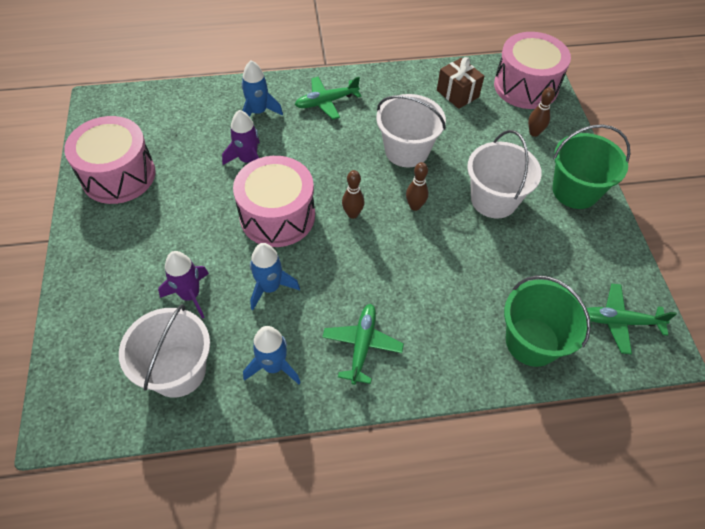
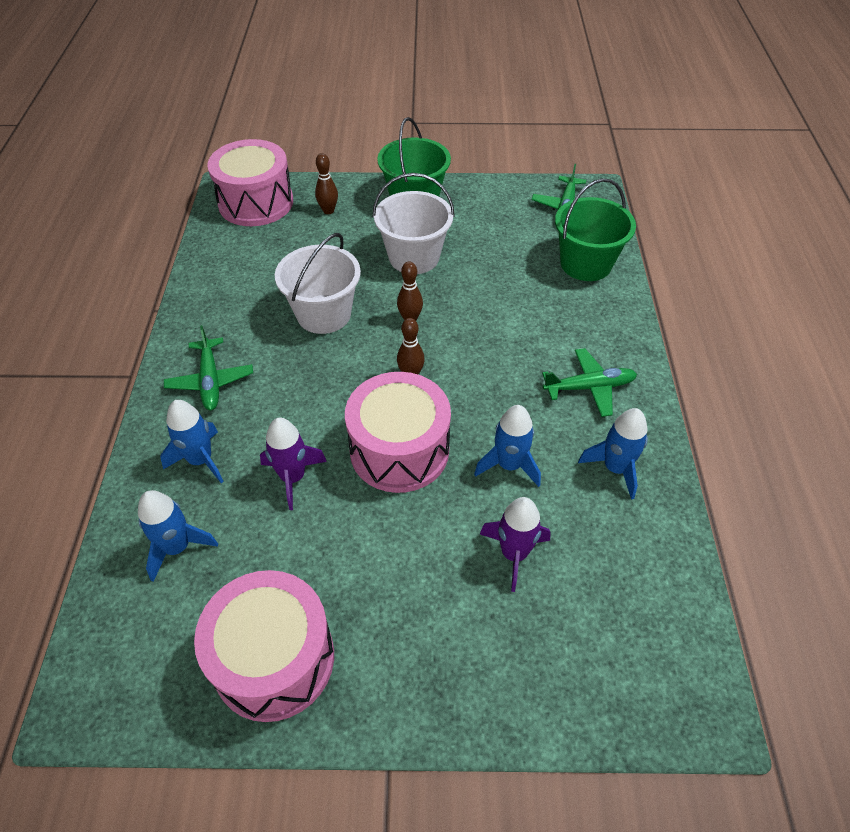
camera: 80 degrees left, 5 degrees down
white bucket [119,304,210,398] -> none
green plane [322,304,404,385] -> green plane turned 150 degrees clockwise [542,348,637,417]
brown gift [437,57,484,109] -> none
none -> blue rocket [138,490,218,582]

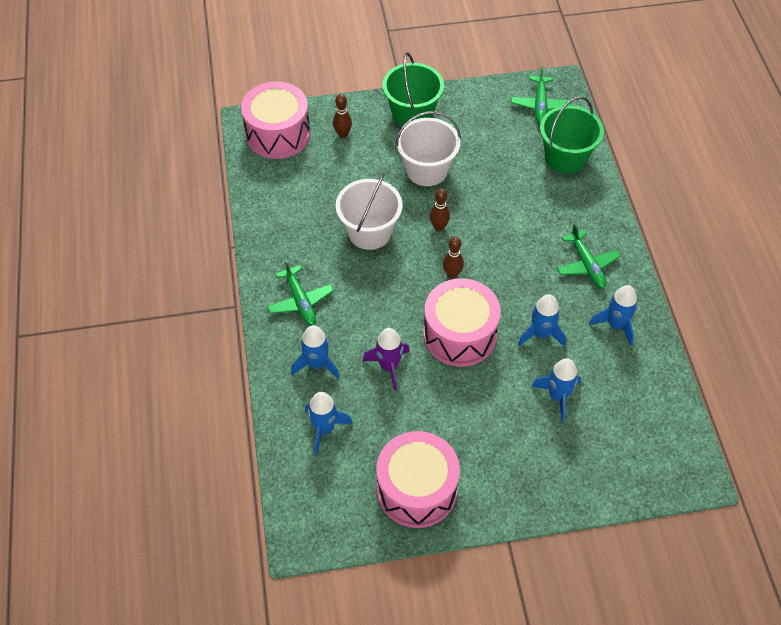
camera: 10 degrees left, 5 degrees up
purple rocket [480,497,551,592] -> blue rocket [532,358,581,422]
green plane [542,348,637,417] -> green plane turned 90 degrees clockwise [557,223,620,289]

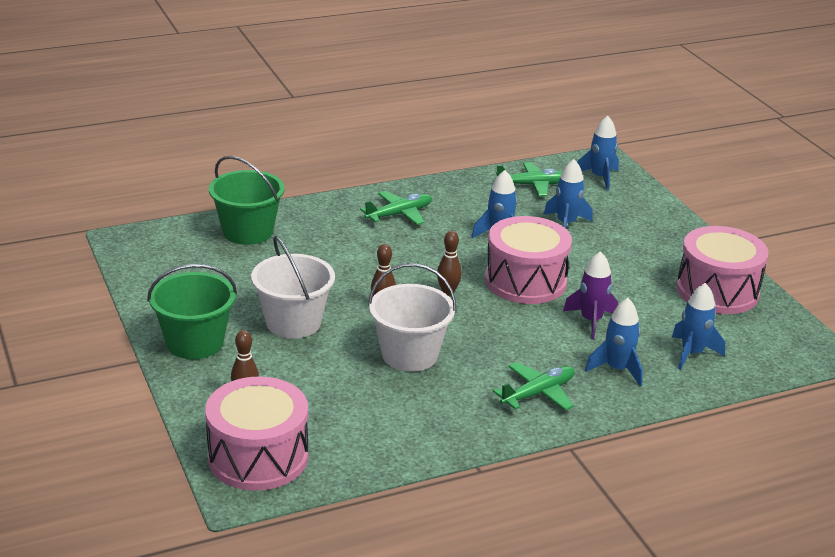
camera: 105 degrees left, 25 degrees down
green plane [511,66,571,124] -> green plane moved to [496,162,563,196]
blue rocket [589,285,638,346] -> blue rocket moved to [577,116,619,191]

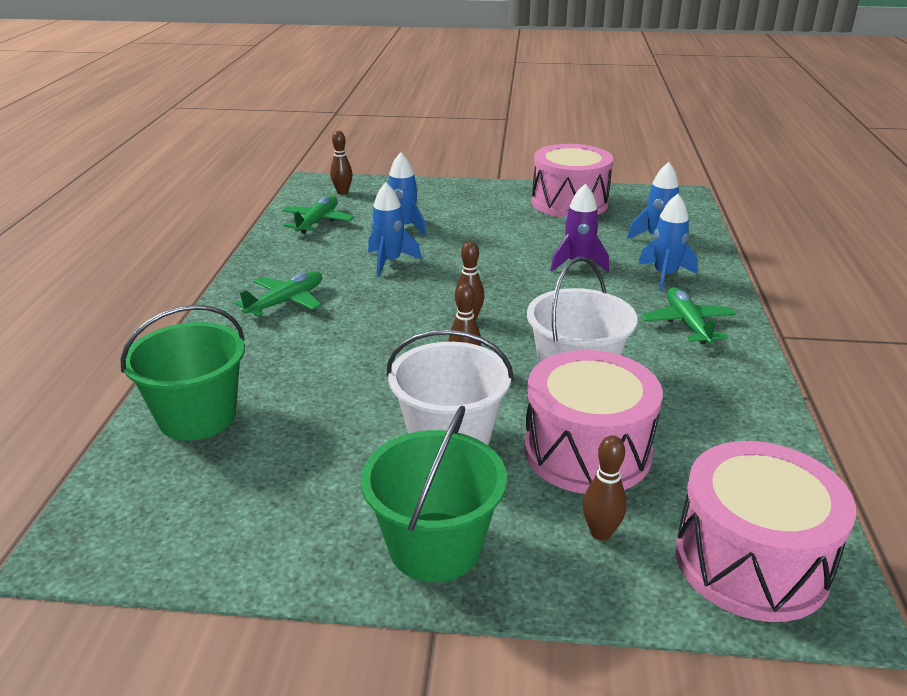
camera: 60 degrees left, 0 degrees up
green plane [360,191,432,225] -> green plane turned 45 degrees clockwise [235,271,322,316]
pink drum [485,216,572,304] -> pink drum moved to [524,350,663,494]
blue rocket [577,116,619,191] -> brown bowling pin [330,131,353,195]

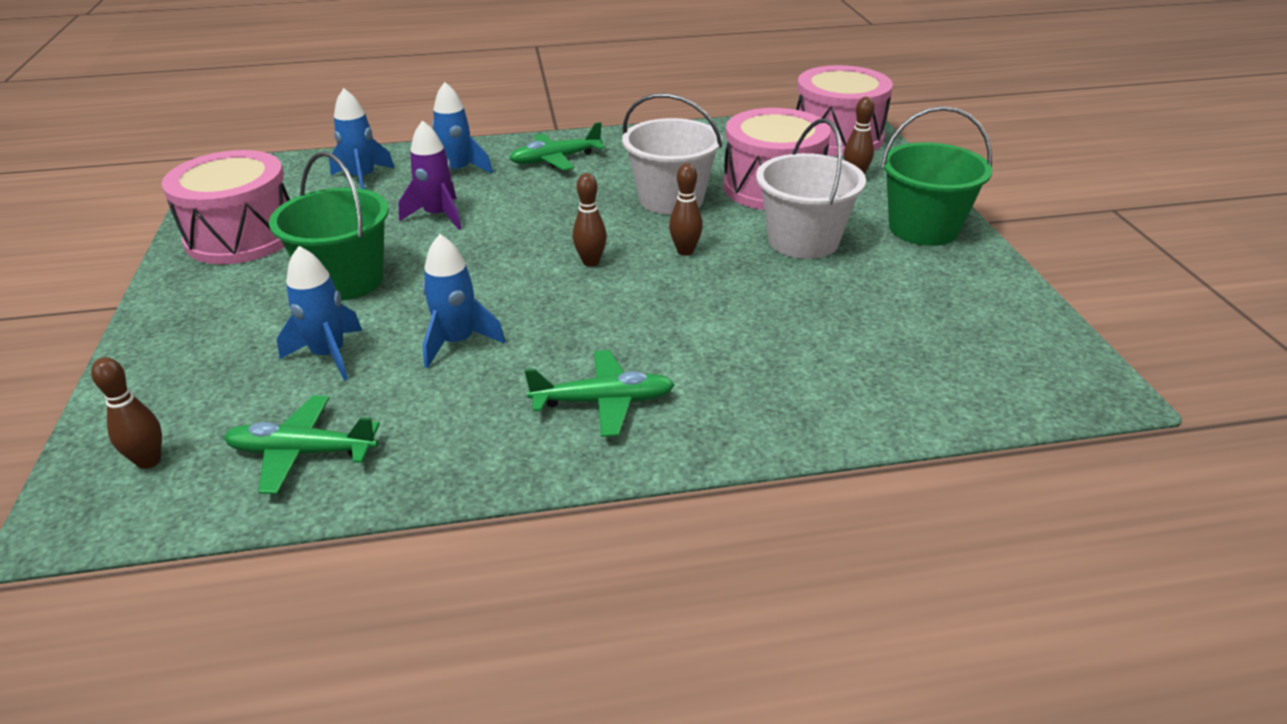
camera: 105 degrees left, 5 degrees up
green bucket [121,305,245,440] -> green bucket moved to [269,151,389,301]
green plane [235,271,322,316] -> green plane turned 150 degrees clockwise [525,350,675,437]

